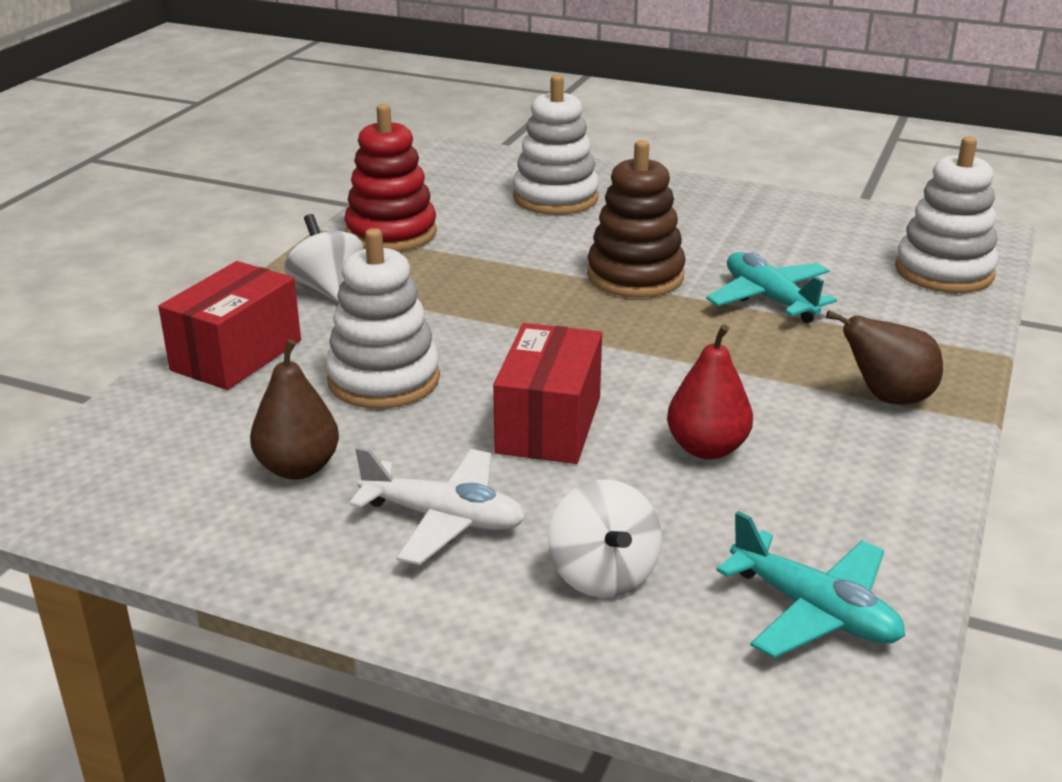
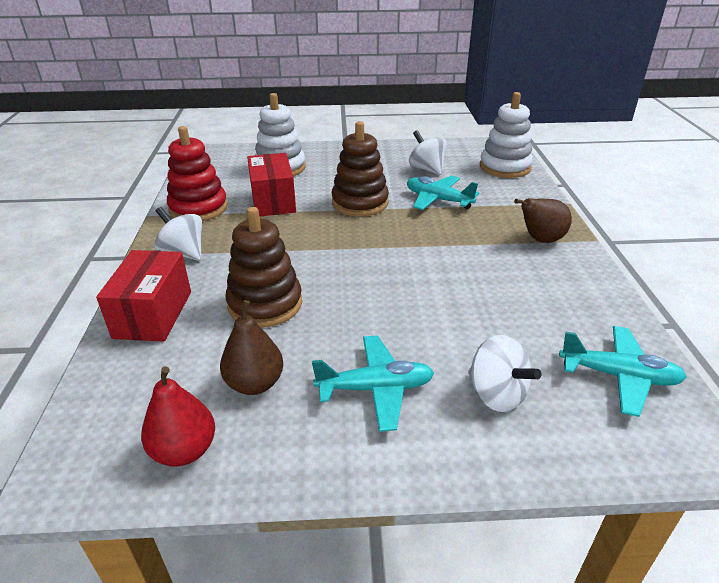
camera: 25 degrees left, 5 degrees up
white stacking toy [325,228,440,409] -> brown stacking toy [225,207,302,328]
white plane [349,446,526,565] -> turquoise plane [312,335,434,432]
red box [493,323,602,464] -> red box moved to [247,153,296,216]
red pear [667,324,753,459] -> red pear moved to [141,366,215,466]
none -> white spinning top [409,130,447,175]

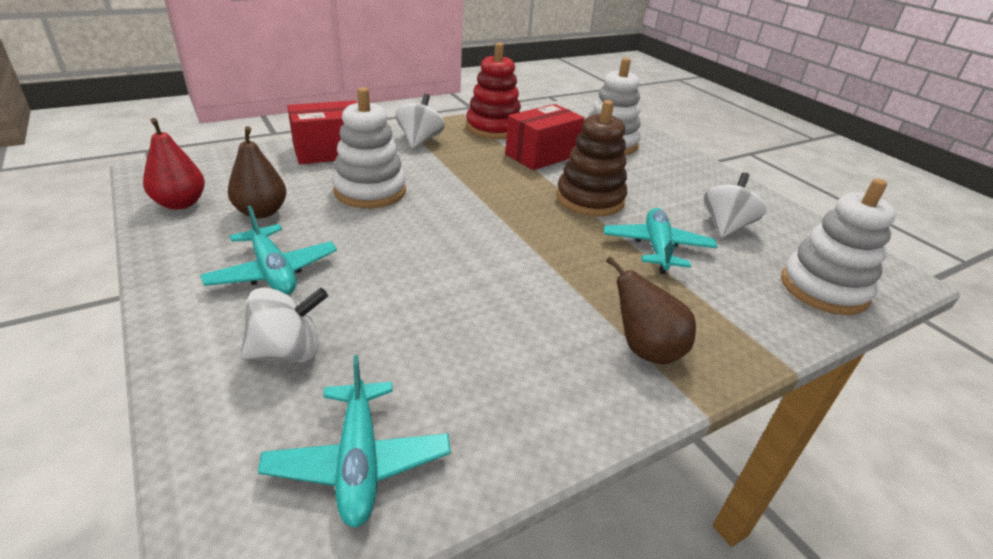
camera: 60 degrees right, 0 degrees up
brown stacking toy [225,207,302,328] -> white stacking toy [332,87,406,208]
white spinning top [468,335,541,412] -> white spinning top turned 135 degrees counterclockwise [240,287,328,362]

